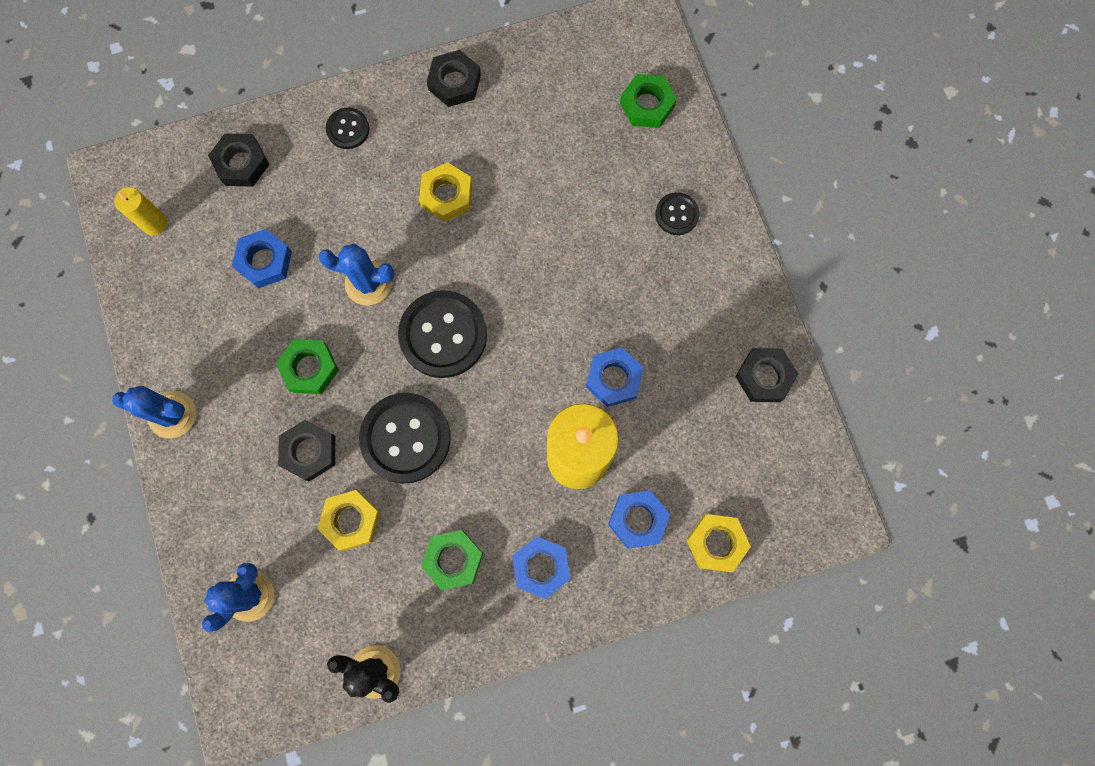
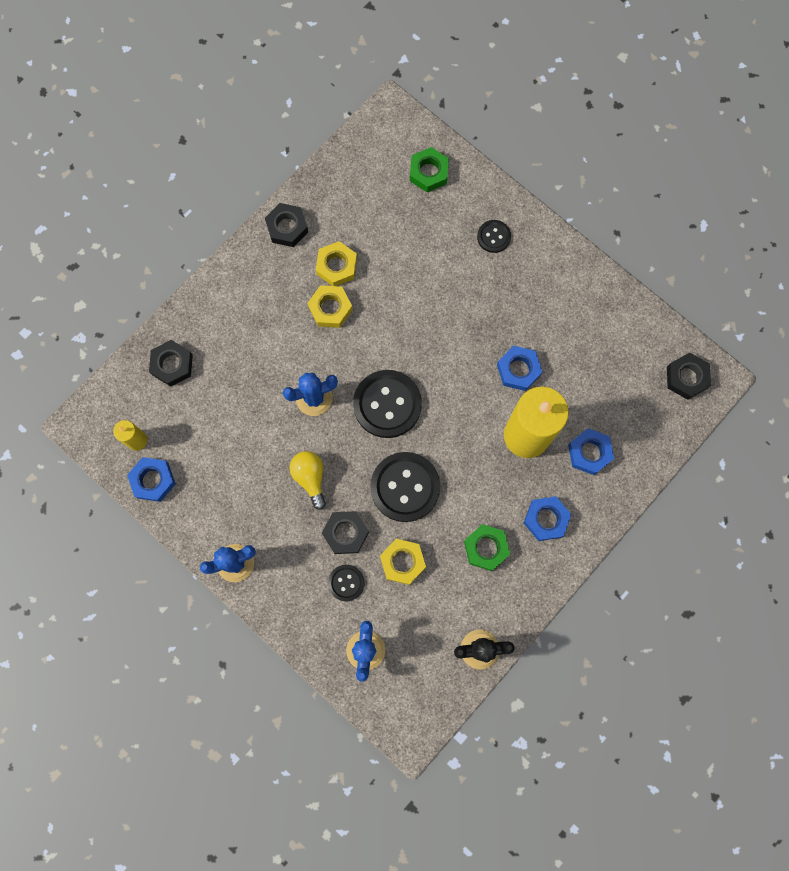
camera: 30 degrees left, 0 degrees up
blue nut [232,229,292,288] -> blue nut moved to [127,457,176,502]
green nut [276,339,339,394] -> yellow light bulb [290,451,326,510]
black button [326,107,369,149] -> black button moved to [328,565,365,601]
yellow nut [686,514,751,572] -> yellow nut moved to [316,241,357,286]
black nut [735,348,798,402] -> black nut moved to [667,353,711,400]

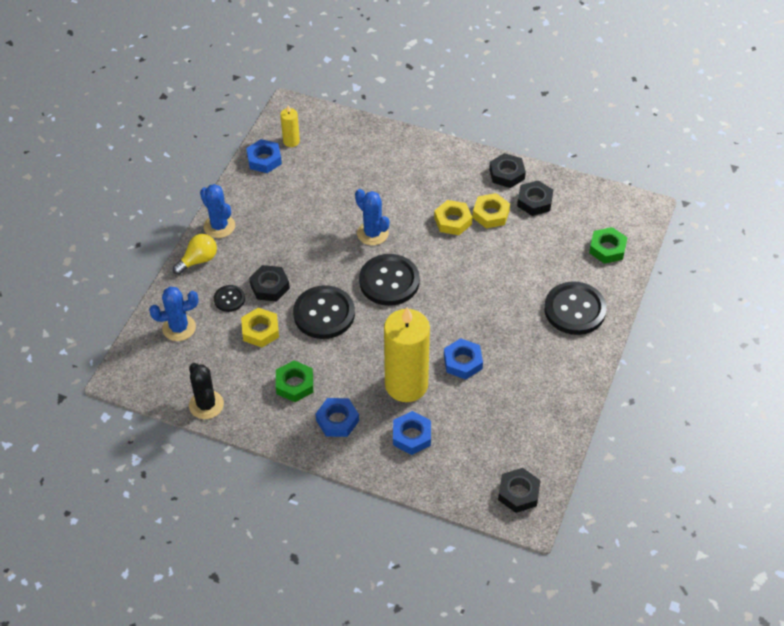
camera: 70 degrees right, 25 degrees down
black nut [149,340,193,387] -> black nut moved to [517,180,553,216]
yellow light bulb [290,451,326,510] -> yellow light bulb moved to [173,234,217,275]
black button [477,220,511,253] -> black button [544,281,607,335], size x1.95

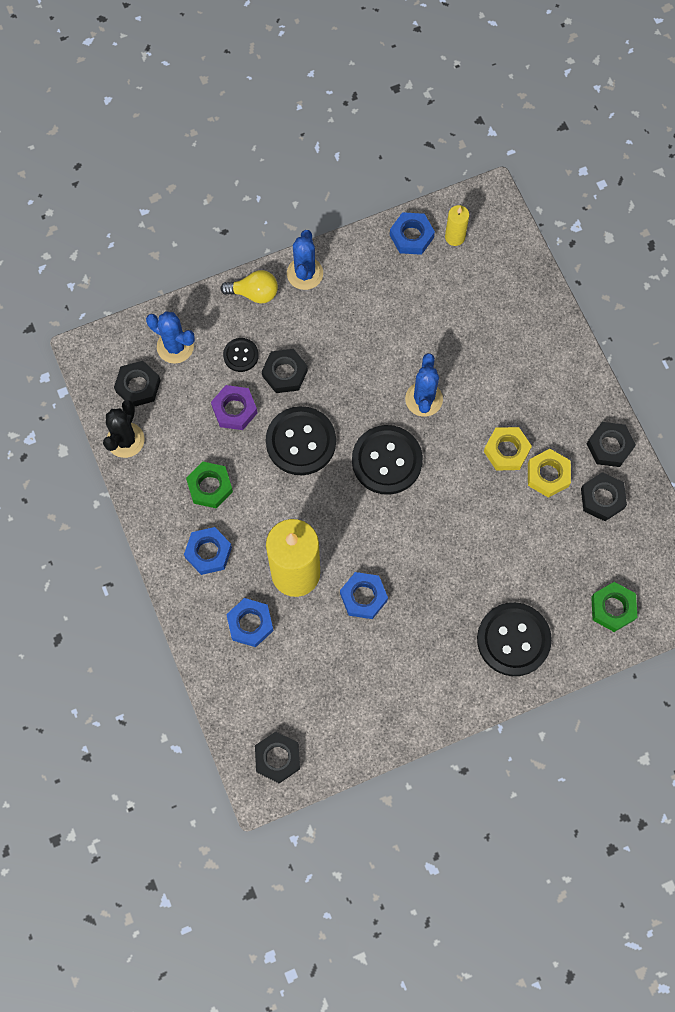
camera: 45 degrees right, 20 degrees up
yellow nut [241,308,279,347] -> purple nut [211,385,257,430]
none -> black nut [114,361,161,407]

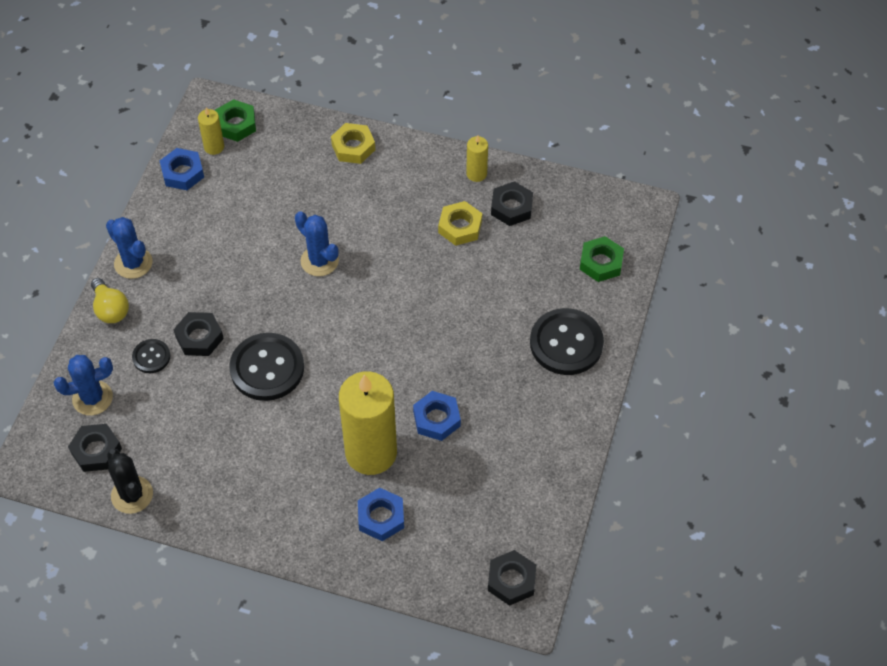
camera: 50 degrees left, 15 degrees down
blue nut [184,527,232,575] -> none
green nut [186,461,233,509] -> green nut moved to [215,99,256,142]
purple nut [211,385,257,430] -> none
yellow light bulb [220,270,278,304] -> yellow light bulb turned 105 degrees clockwise [91,278,129,323]
black button [352,425,423,495] -> none
yellow nut [484,427,532,471] -> yellow nut moved to [331,123,375,164]
black nut [587,422,636,467] -> yellow candle [466,135,488,182]

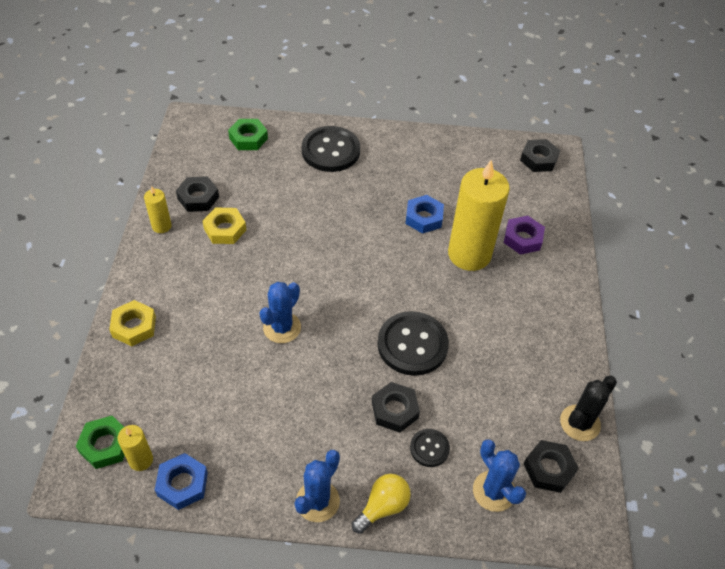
camera: 105 degrees left, 5 degrees down
blue nut [358,488,404,541] -> purple nut [504,216,545,255]

